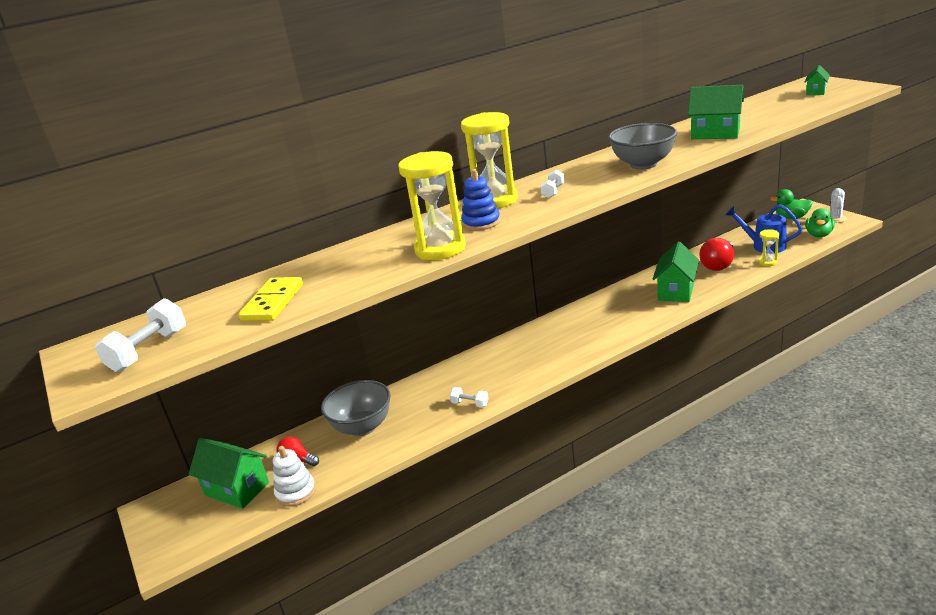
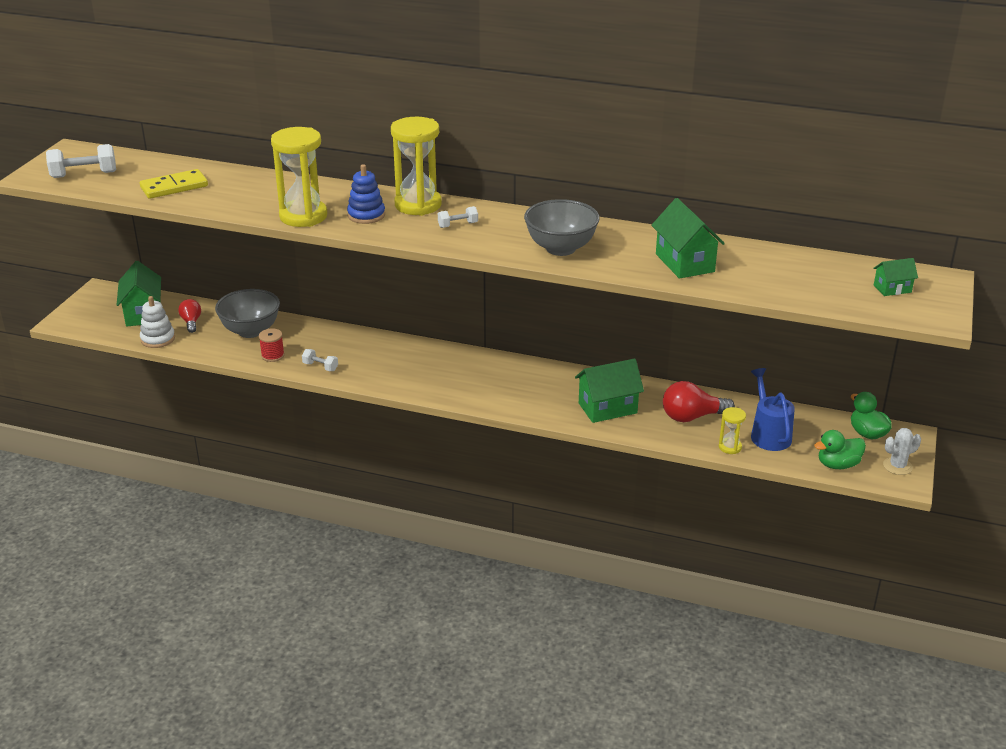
camera: 45 degrees right, 5 degrees up
white dumbbell [449,387,488,407] -> white dumbbell turned 45 degrees counterclockwise [302,349,338,371]
none -> red spool [259,328,285,362]

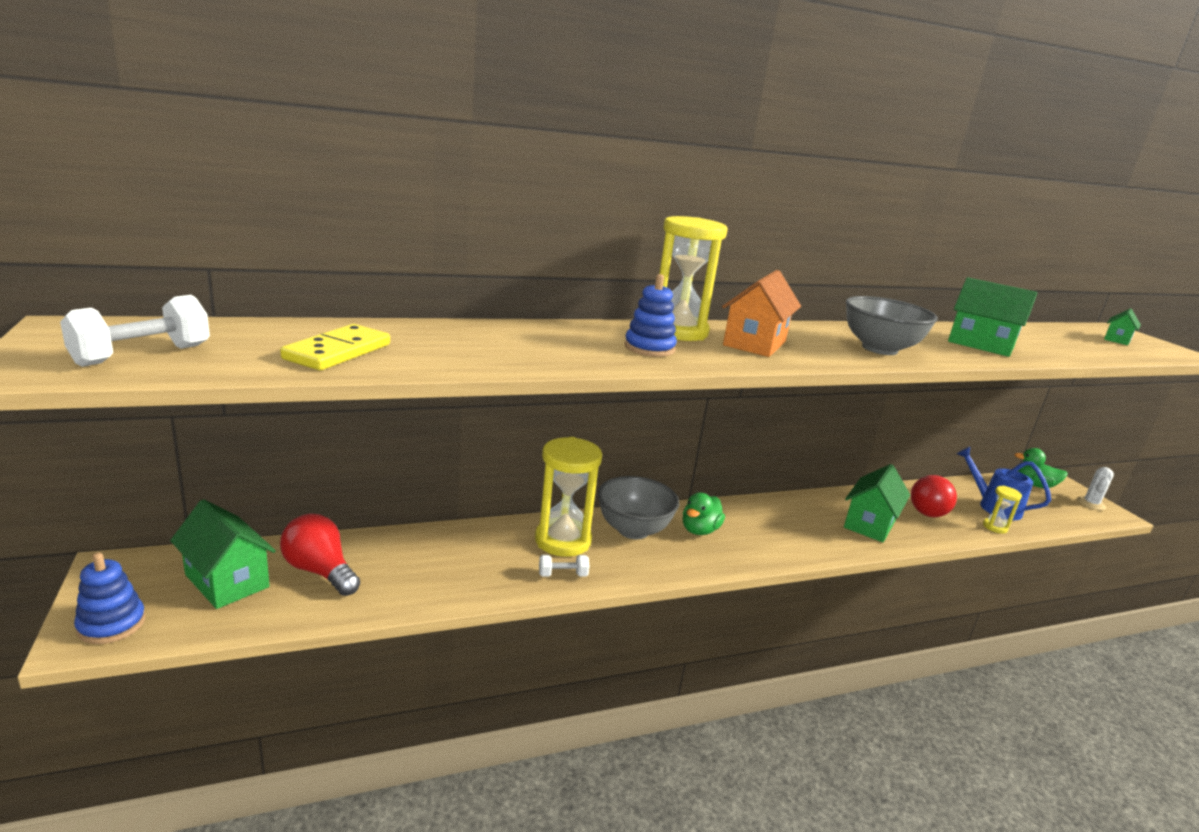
camera: 40 degrees left, 10 degrees down
white stacking toy [140,296,175,348] -> none
red light bulb [178,299,201,333] -> red light bulb [280,514,360,596], size x1.65
grey bowl [215,289,280,338] -> grey bowl moved to [598,476,679,539]
red spool [259,328,285,362] -> none
yellow hourglass [271,127,327,227] -> yellow hourglass moved to [535,437,602,557]
white dumbbell [438,206,478,228] -> orange house [722,270,801,357]
green duck [814,430,866,469] -> green duck moved to [683,492,725,535]
none -> blue stacking toy [74,553,146,644]

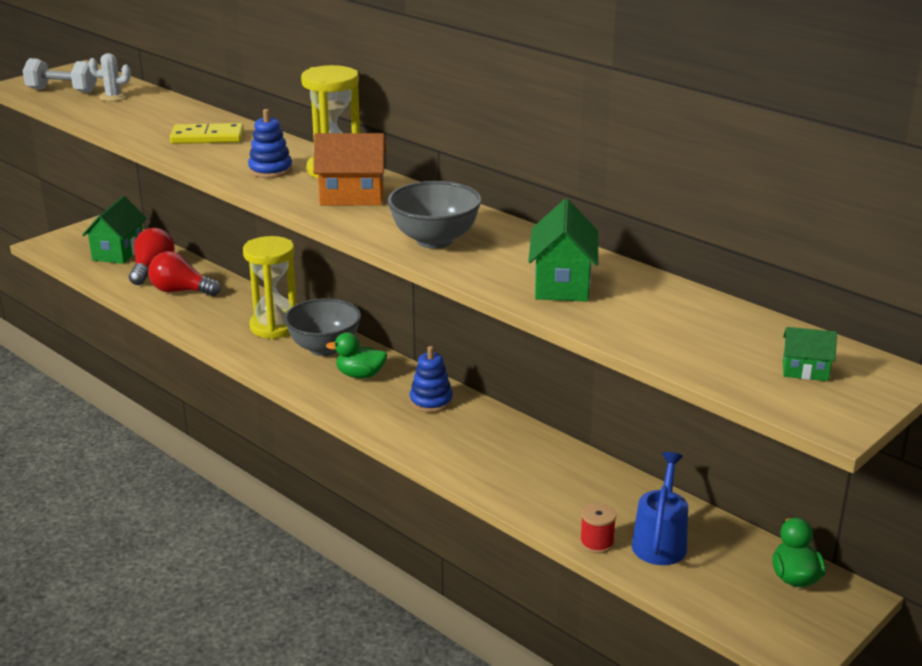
camera: 65 degrees right, 5 degrees up
blue stacking toy [74,553,146,644] -> blue stacking toy moved to [410,346,453,413]
yellow domino [280,324,390,370] -> yellow domino moved to [170,123,244,144]
white dumbbell [539,555,589,577] -> none
green house [844,464,910,542] -> none
red light bulb [911,475,957,517] -> red light bulb moved to [148,251,221,296]
yellow hourglass [983,486,1022,534] -> red spool [580,503,616,554]
white cactus [1077,467,1114,510] -> white cactus moved to [88,53,131,101]

